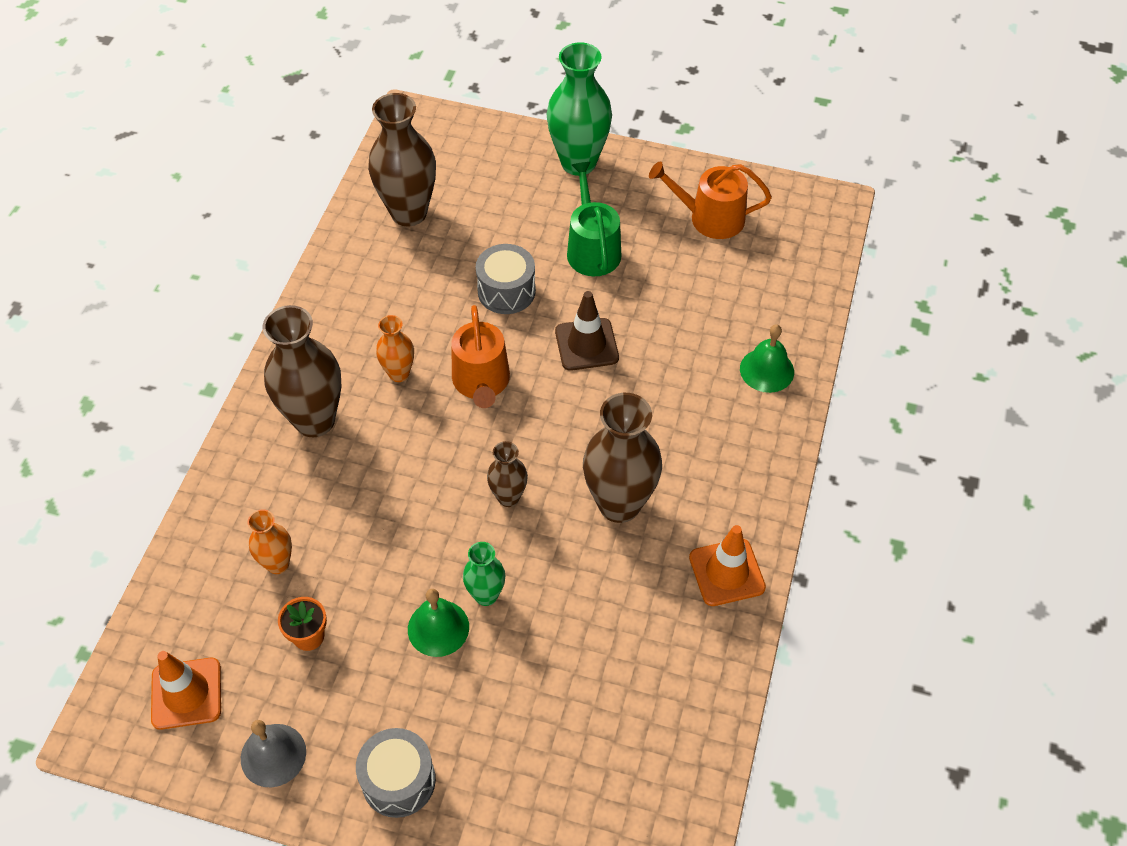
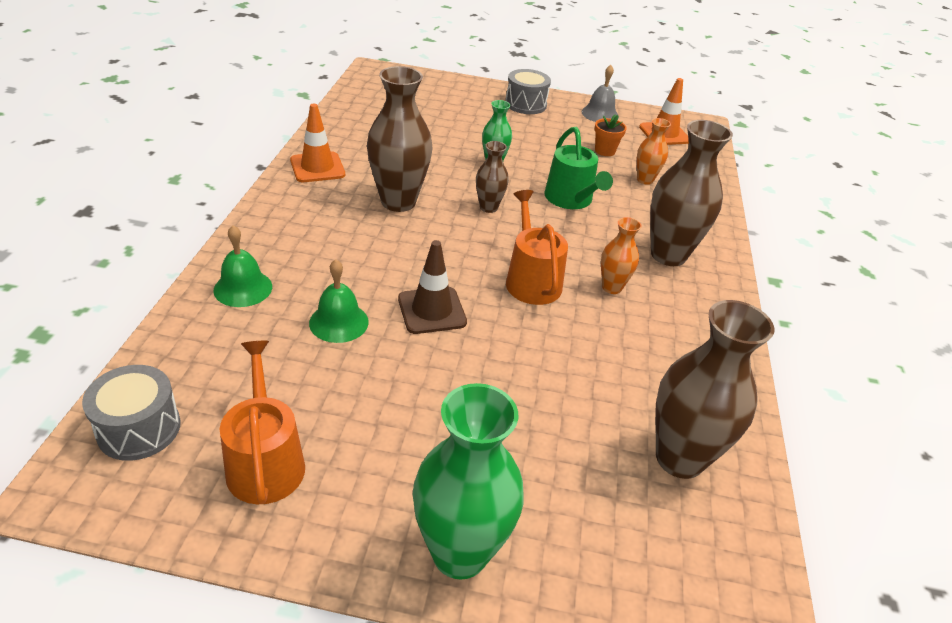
camera: 170 degrees right, 15 degrees down
green bell [408,589,469,657] -> green bell moved to [309,259,369,343]
grey drum [476,244,536,314] -> grey drum moved to [82,365,181,461]
green watering can [567,162,621,276] -> green watering can moved to [545,127,613,209]
orange watering can [649,162,772,239] -> orange watering can turned 105 degrees counterclockwise [220,341,305,504]

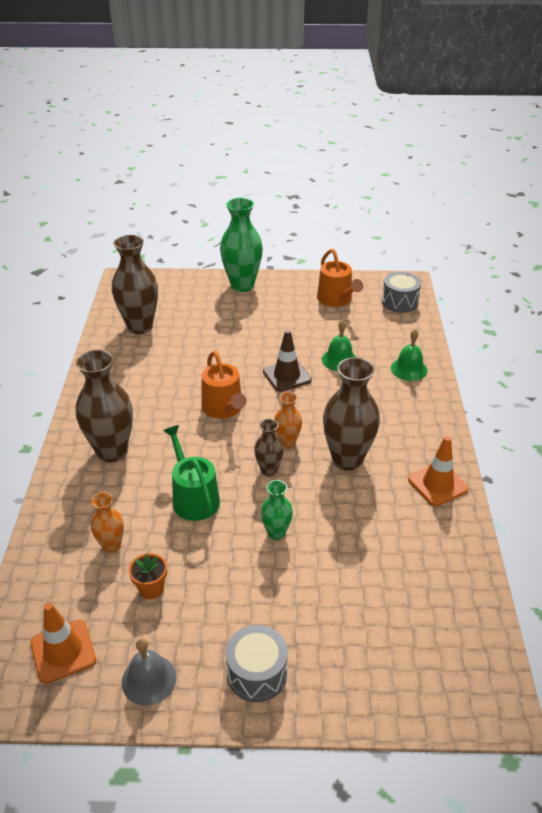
camera: 175 degrees right, 0 degrees up
orange vase [601,217,642,294] -> orange vase moved to [274,392,302,448]

